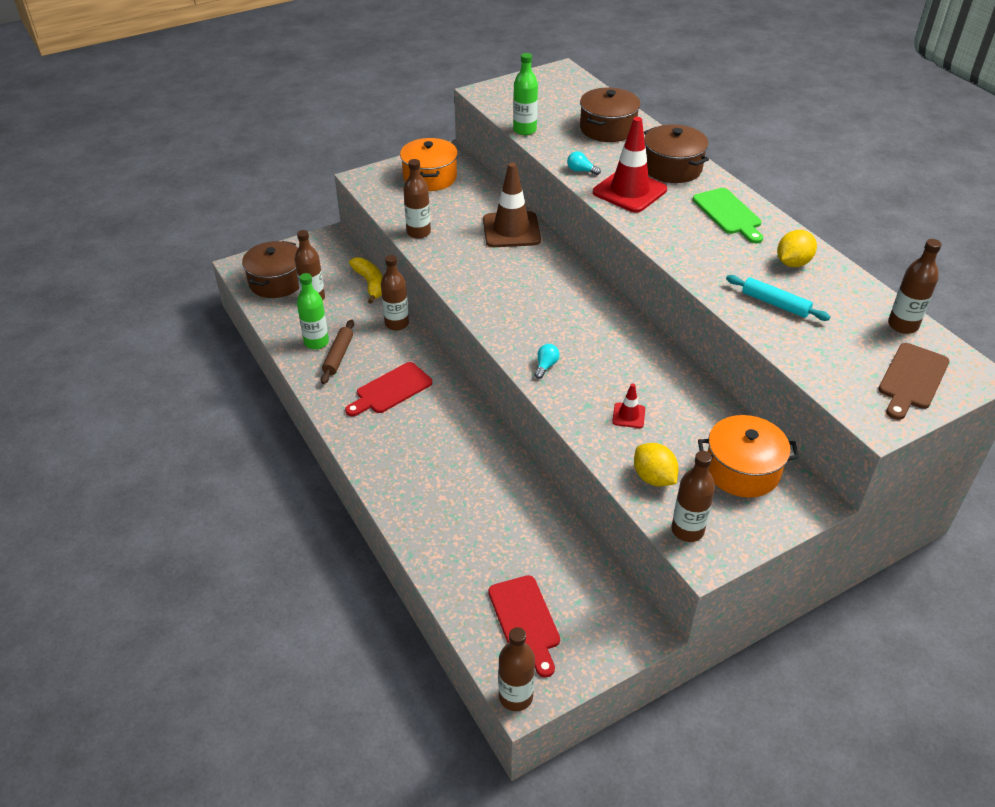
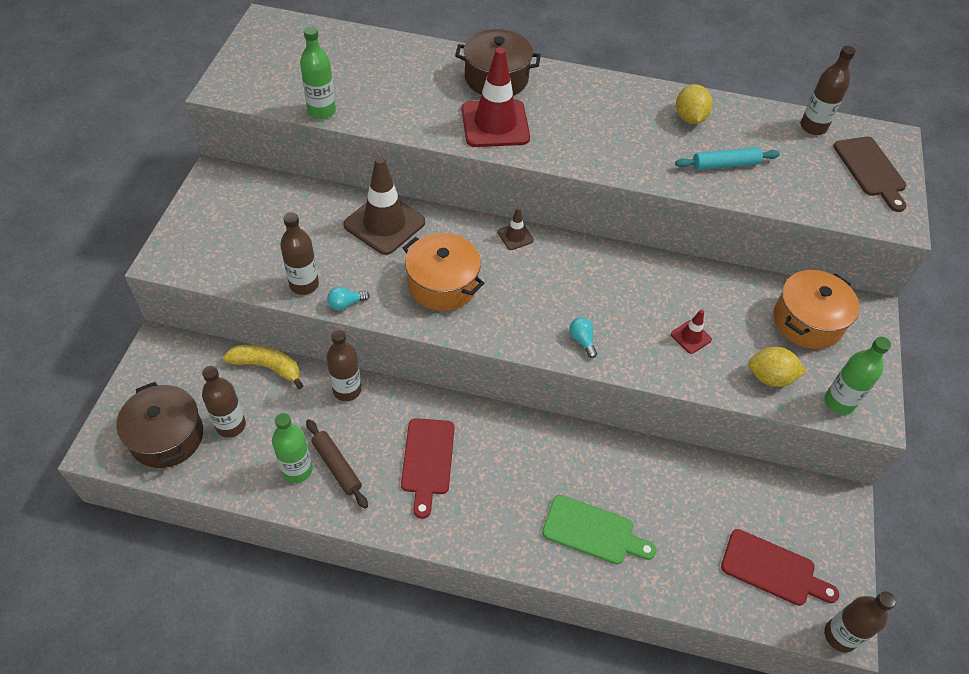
camera: 50 degrees left, 10 degrees up
orange pot [400,138,458,191] -> orange pot moved to [403,233,485,311]
turquoise light bulb [567,151,601,175] -> turquoise light bulb moved to [327,287,370,310]
brown pot [580,87,640,142] -> none
brown bottle [671,451,715,542] -> green bottle [825,337,891,415]
green cutting board [693,188,763,243] -> green cutting board moved to [542,495,656,564]
none -> brown traffic cone [498,207,534,250]

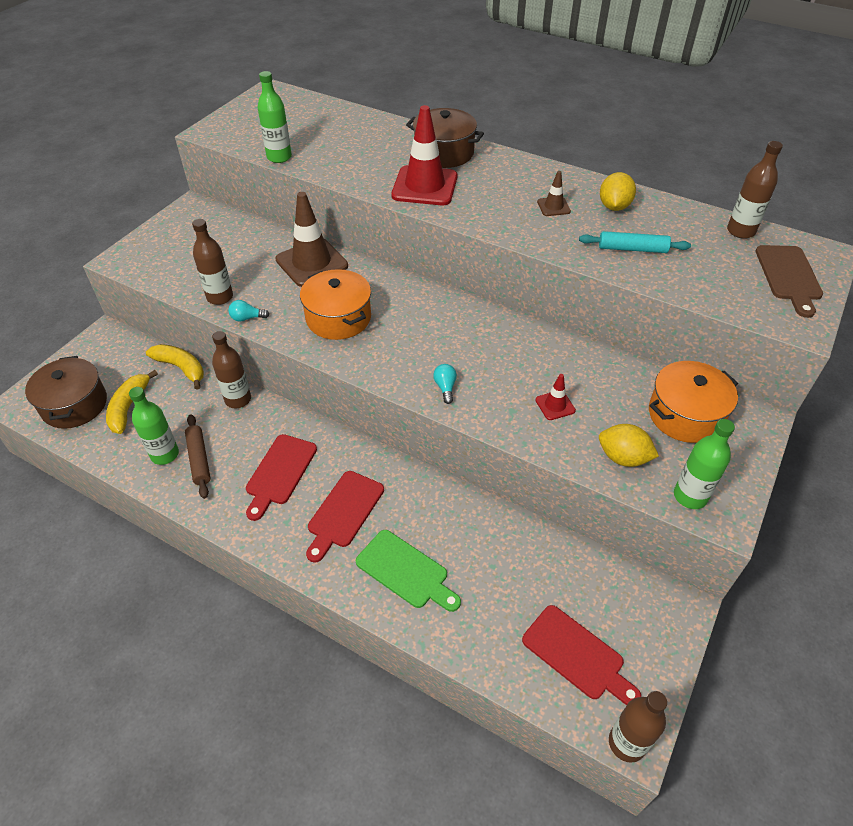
camera: 20 degrees right, 5 degrees down
brown bottle [202,366,246,438] -> yellow banana [106,370,158,434]
brown traffic cone [498,207,534,250] -> brown traffic cone moved to [537,171,571,216]
none -> red cutting board [306,471,384,563]

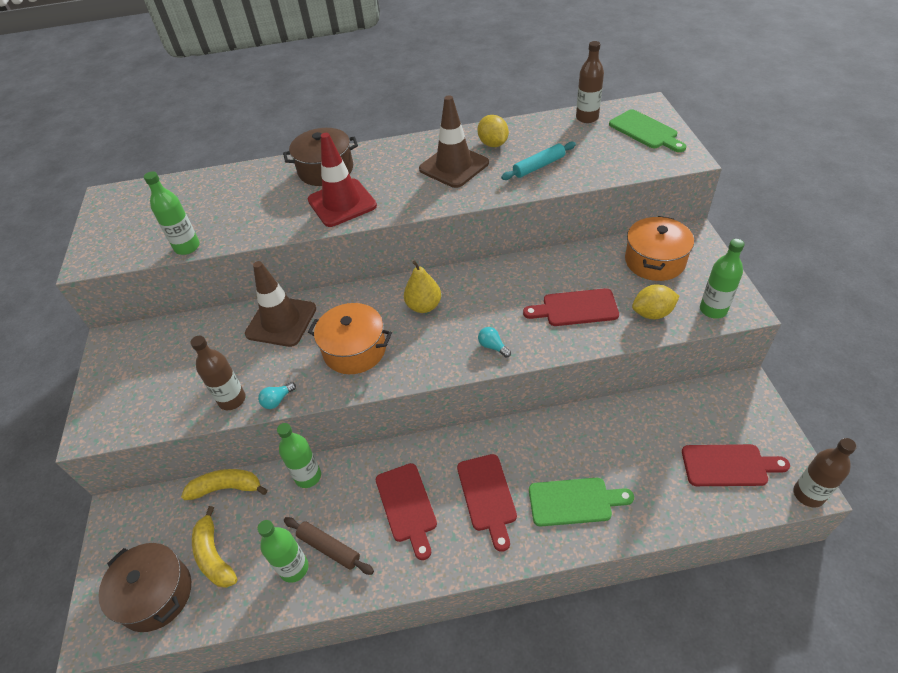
camera: 35 degrees left, 0 degrees up
brown bottle [212,331,251,408] -> green bottle [277,423,321,488]
red traffic cone [535,374,576,420] -> red cutting board [523,288,619,326]
brown traffic cone [537,171,571,216] -> brown traffic cone [419,95,489,188], size x2.16
brown cutting board [756,245,823,318] -> green cutting board [609,109,686,152]
none -> yellow pear [404,260,441,313]

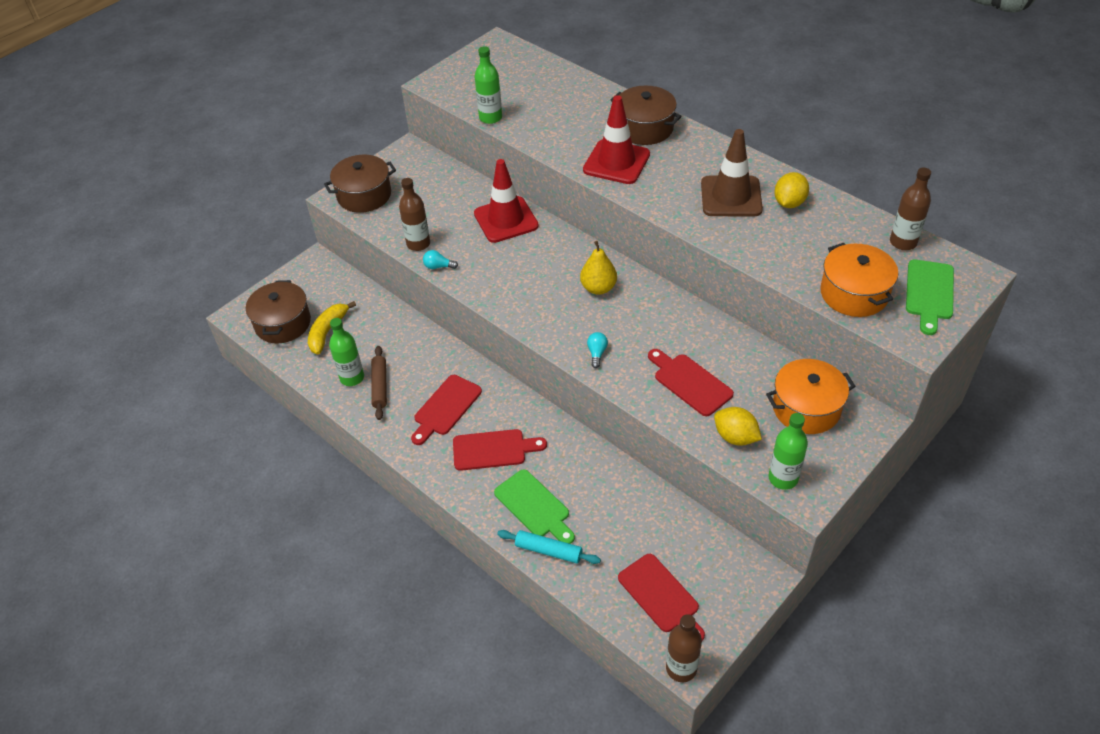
camera: 50 degrees right, 0 degrees up
yellow banana [181,469,267,500] -> none
brown traffic cone [245,261,316,347] -> red traffic cone [474,159,539,243]
green bottle [277,423,321,488] -> none
orange pot [308,303,392,374] -> orange pot moved to [820,243,898,317]
red cutting board [457,454,517,552] -> red cutting board turned 135 degrees counterclockwise [453,429,547,471]
turquoise rolling pin [501,142,576,180] -> turquoise rolling pin moved to [497,530,601,564]
none -> brown pot [324,155,396,213]

